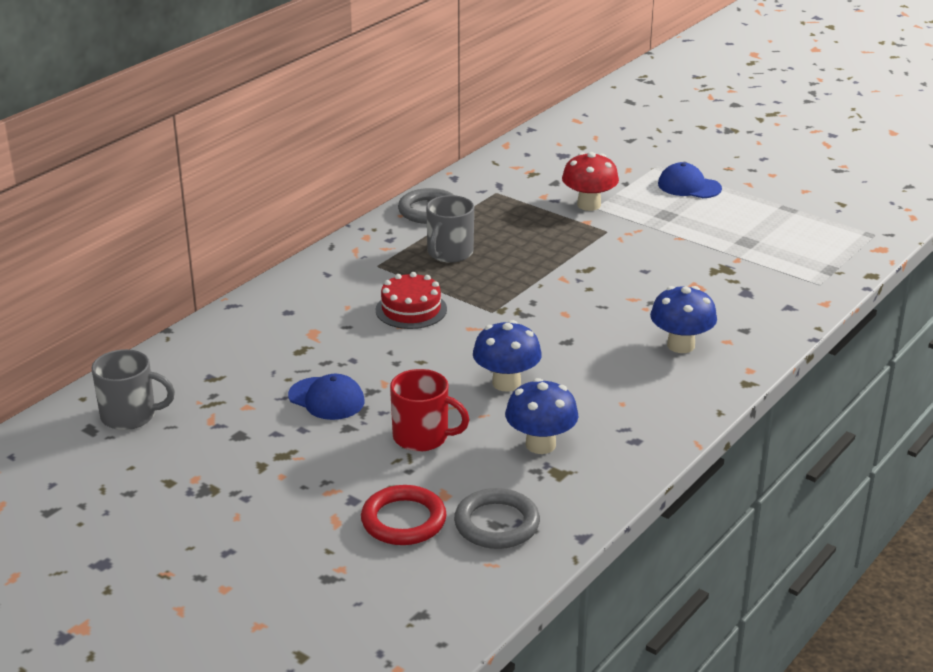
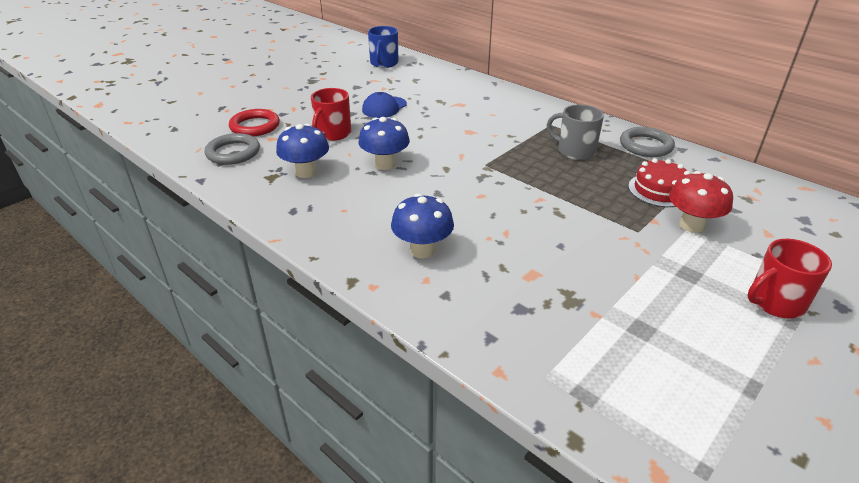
camera: 95 degrees right, 5 degrees up
grey mug [92,349,175,430] -> blue mug [368,26,398,68]
red cake [376,272,447,329] -> red cake moved to [628,158,690,207]
blue cap [658,162,722,198] -> red mug [747,239,832,318]

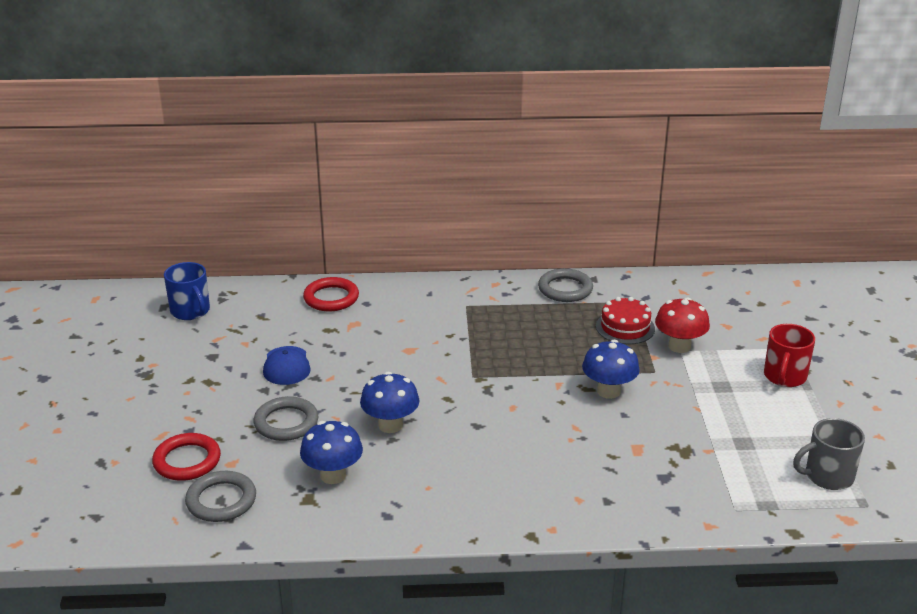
camera: 45 degrees left, 5 degrees down
red mug [311,88,351,141] -> grey ring [254,396,318,441]
blue mushroom [391,194,454,258] -> blue mushroom moved to [582,340,640,399]
grey mug [547,104,604,160] -> grey mug moved to [793,418,865,490]
none -> red ring [303,277,359,311]

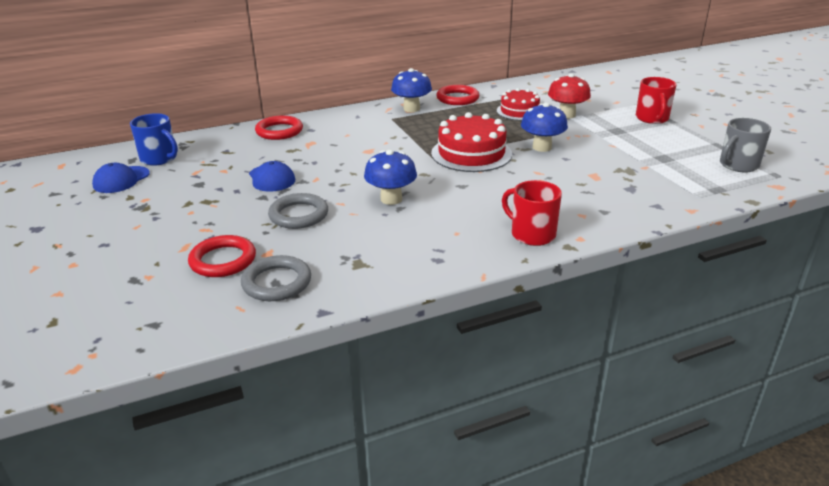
camera: 20 degrees left, 0 degrees up
blue mushroom [300,421,363,484] -> blue mushroom moved to [391,68,432,112]
grey ring [538,268,593,302] -> red ring [436,85,479,105]
none -> blue cap [92,163,150,193]
none -> red cake [431,112,512,172]
none -> red mug [502,180,562,246]

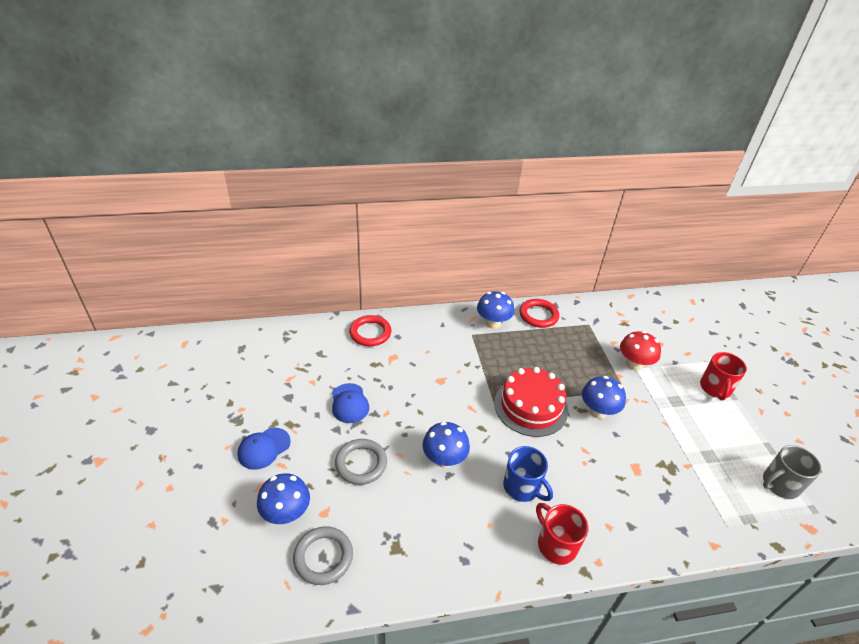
camera: 10 degrees right, 10 degrees up
blue cap [92,163,150,193] -> blue cap moved to [237,427,291,470]
blue mug [130,113,178,166] -> blue mug moved to [503,446,553,502]
red ring [188,235,256,277] -> blue mushroom [257,473,310,524]
red cake [497,88,540,121] -> none

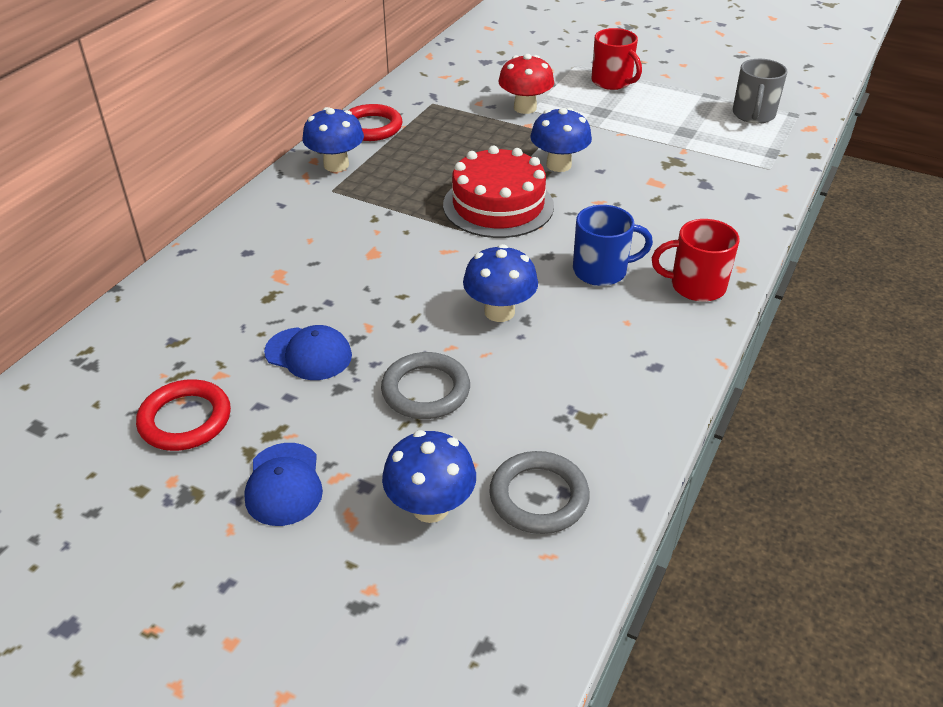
camera: 50 degrees left, 0 degrees up
red ring [349,315,392,346] -> red ring moved to [136,379,231,451]

